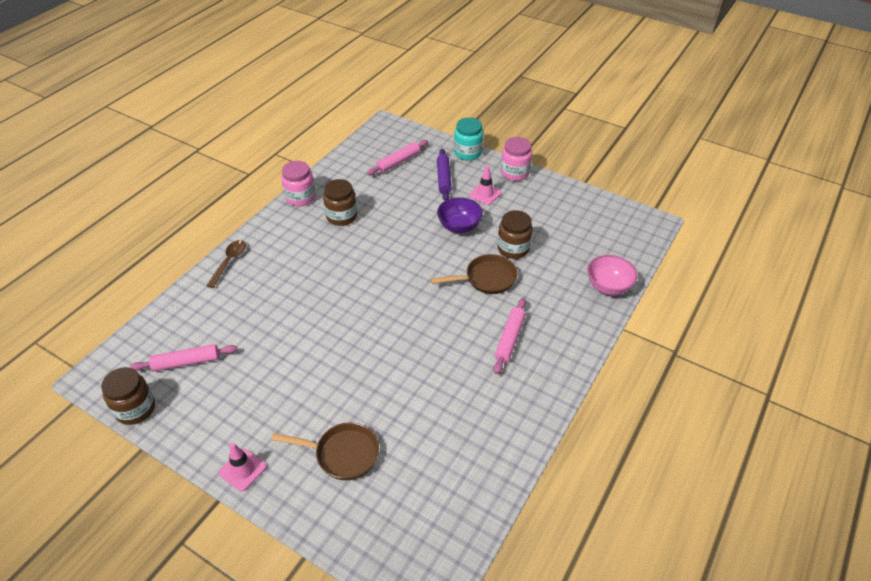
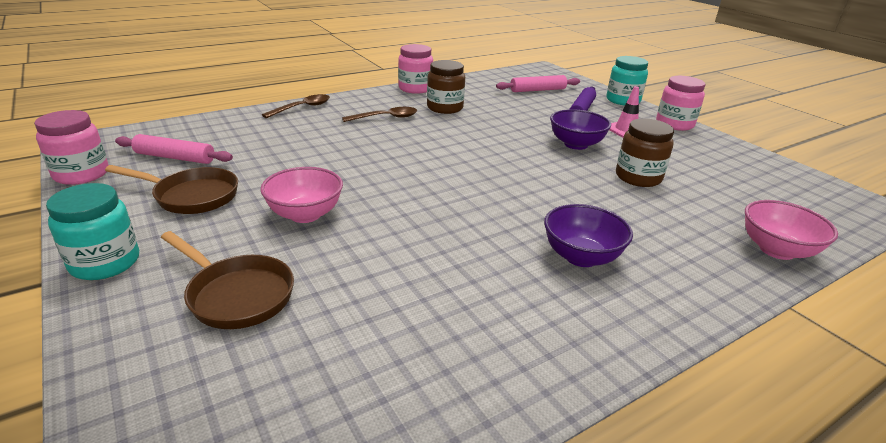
camera: 25 degrees right, 15 degrees down
brown jar [101,367,155,425] -> pink jar [34,110,109,185]
pink traffic cone [218,443,266,491] -> turquoise jar [46,183,139,280]
brown pan [431,254,518,294] -> brown pan moved to [105,165,238,214]
pink rolling pin [494,298,526,374] -> purple bowl [544,204,633,267]
none -> pink bowl [260,167,343,223]
none -> brown spoon [342,107,417,122]

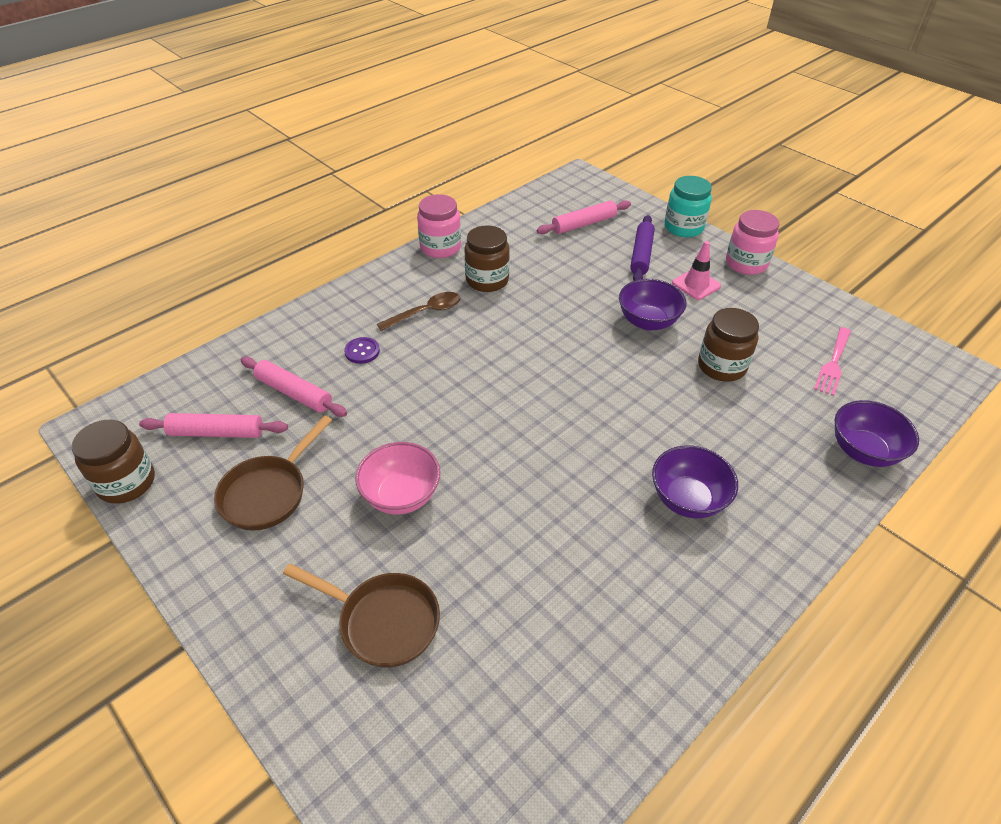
camera: 10 degrees left, 15 degrees up
pink jar [34,110,109,185] -> brown jar [72,420,155,504]
turquoise jar [46,183,139,280] -> none
brown pan [105,165,238,214] -> brown pan turned 120 degrees clockwise [214,415,332,531]
brown spoon [262,94,330,118] -> none
pink bowl [745,200,838,260] -> purple bowl [835,400,919,467]
none -> pink rolling pin [240,357,347,417]
none -> purple button [344,337,380,364]
none -> pink fork [814,327,851,396]

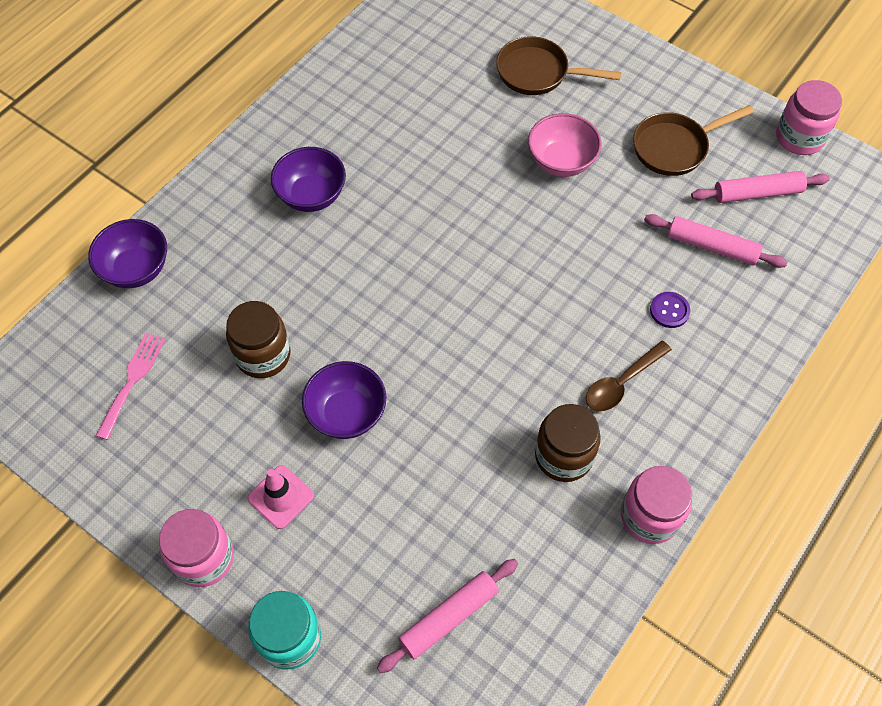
camera: 170 degrees right, 15 degrees up
brown jar [72,420,155,504] -> pink jar [776,80,842,155]
brown pan [214,415,332,531] -> brown pan turned 135 degrees counterclockwise [633,105,754,176]
purple rolling pin [630,215,655,281] -> none

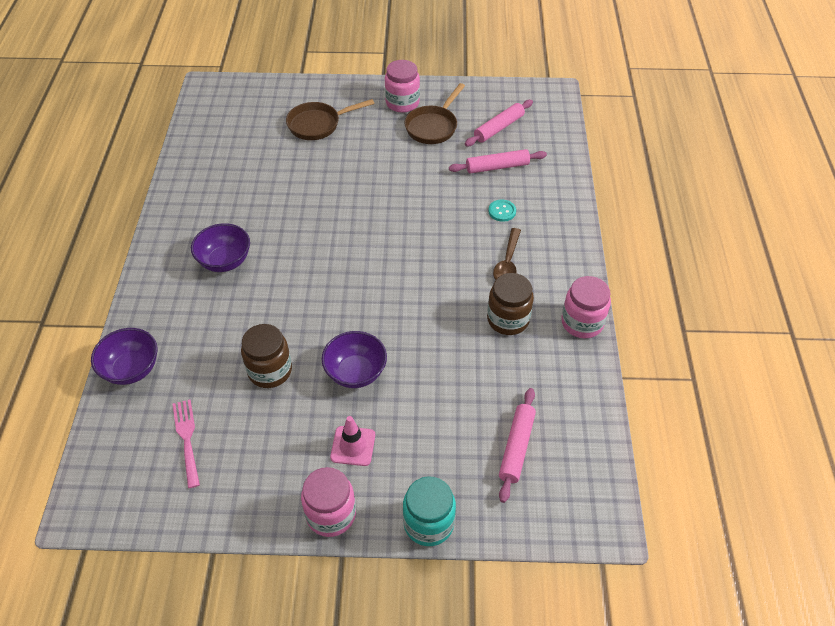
camera: 35 degrees left, 10 degrees down
pink bowl [528,113,602,177] -> none
purple button [650,292,690,328] -> turquoise button [488,199,516,222]
pink jar [776,80,842,155] -> pink jar moved to [385,60,420,113]

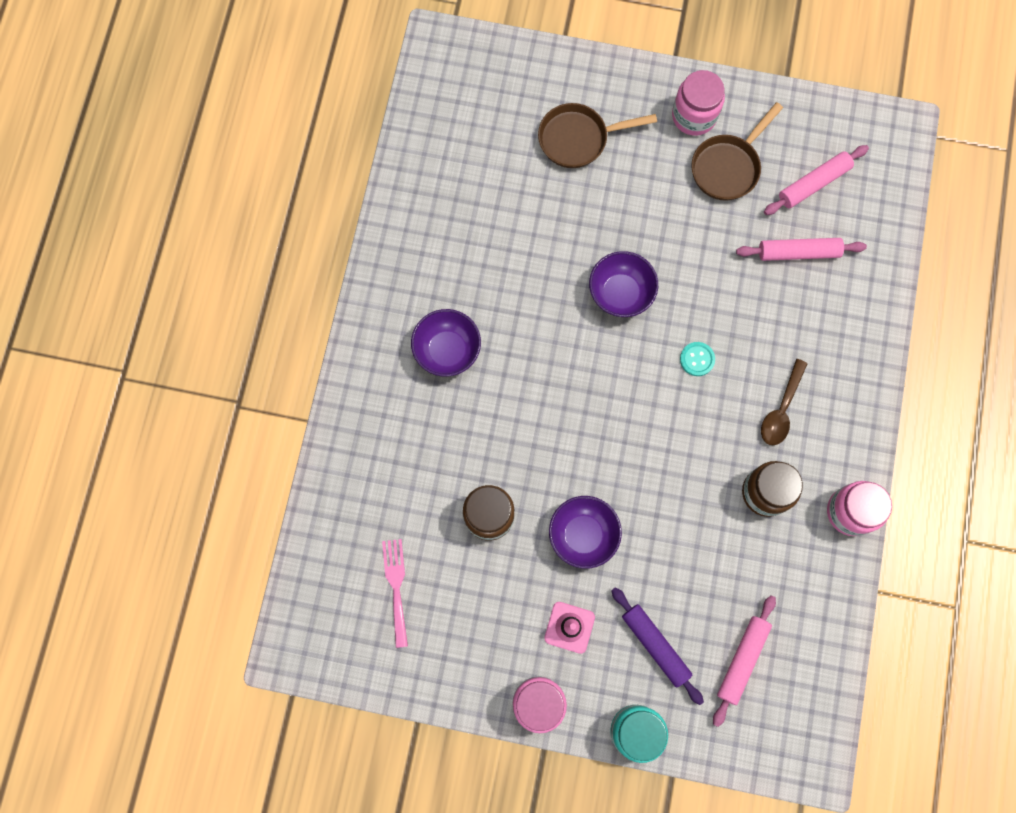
camera: 10 degrees right, 25 degrees up
purple bowl [91,328,157,385] -> purple bowl moved to [589,251,658,317]
turquoise button [488,199,516,222] -> turquoise button moved to [680,342,715,376]
none -> purple rolling pin [611,587,704,705]

